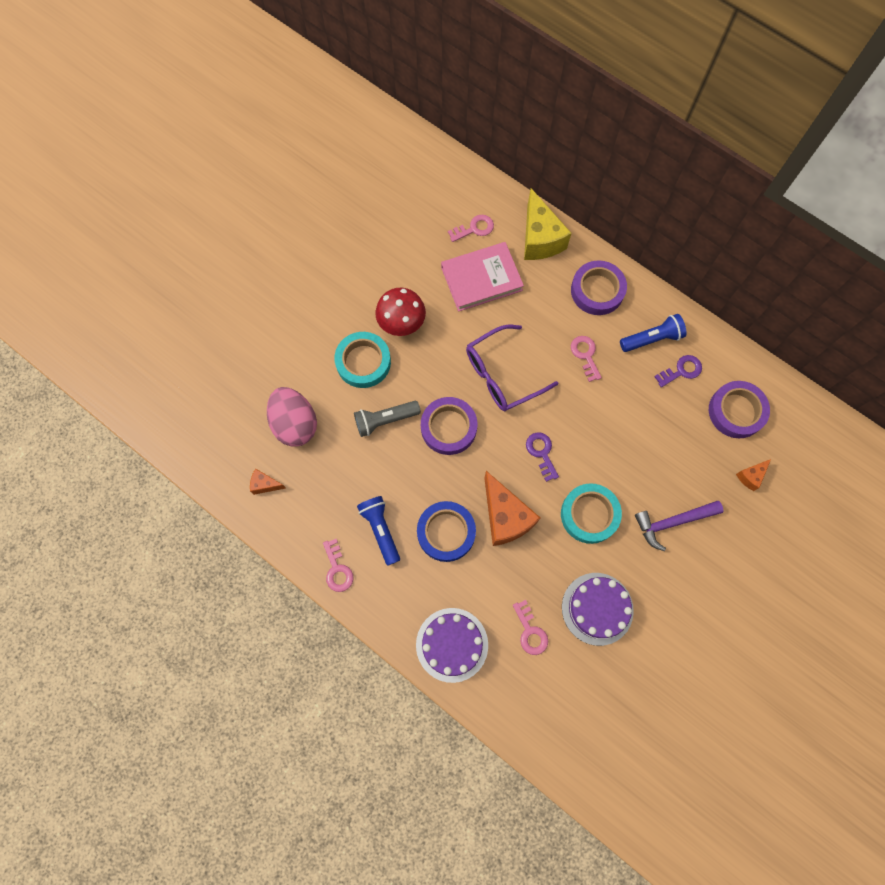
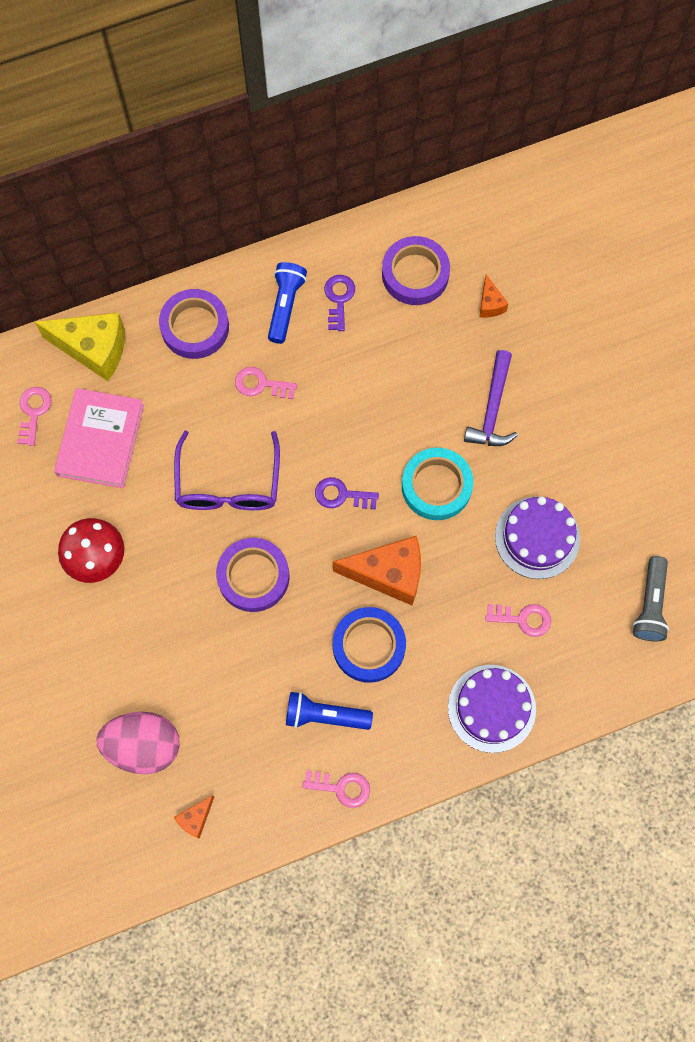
camera: 60 degrees left, 0 degrees up
turquoise tape [334,332,391,388] -> none
grey flashlight [354,401,421,437] -> grey flashlight moved to [633,556,669,641]

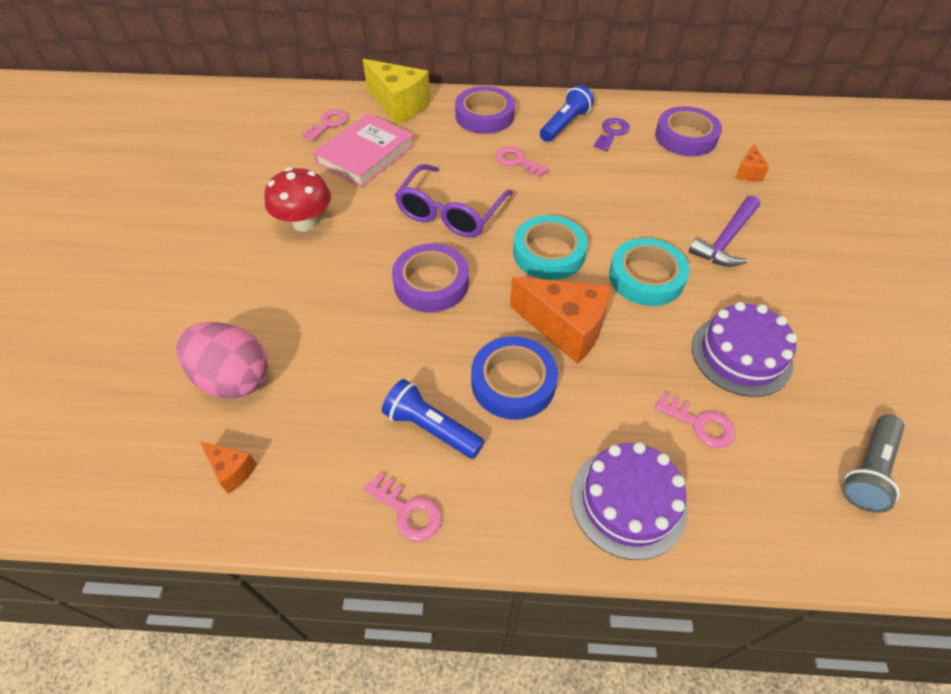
camera: 25 degrees right, 20 degrees down
orange cheese [174,795,214,839] -> orange cheese turned 120 degrees counterclockwise [200,442,257,494]
purple key [315,477,379,509] -> turquoise tape [513,215,588,280]

